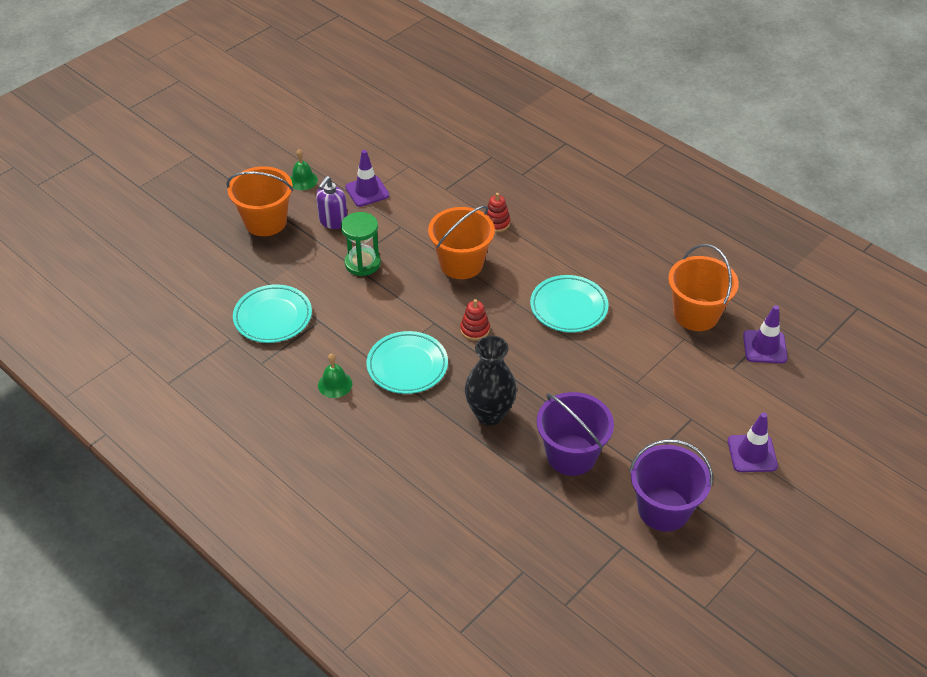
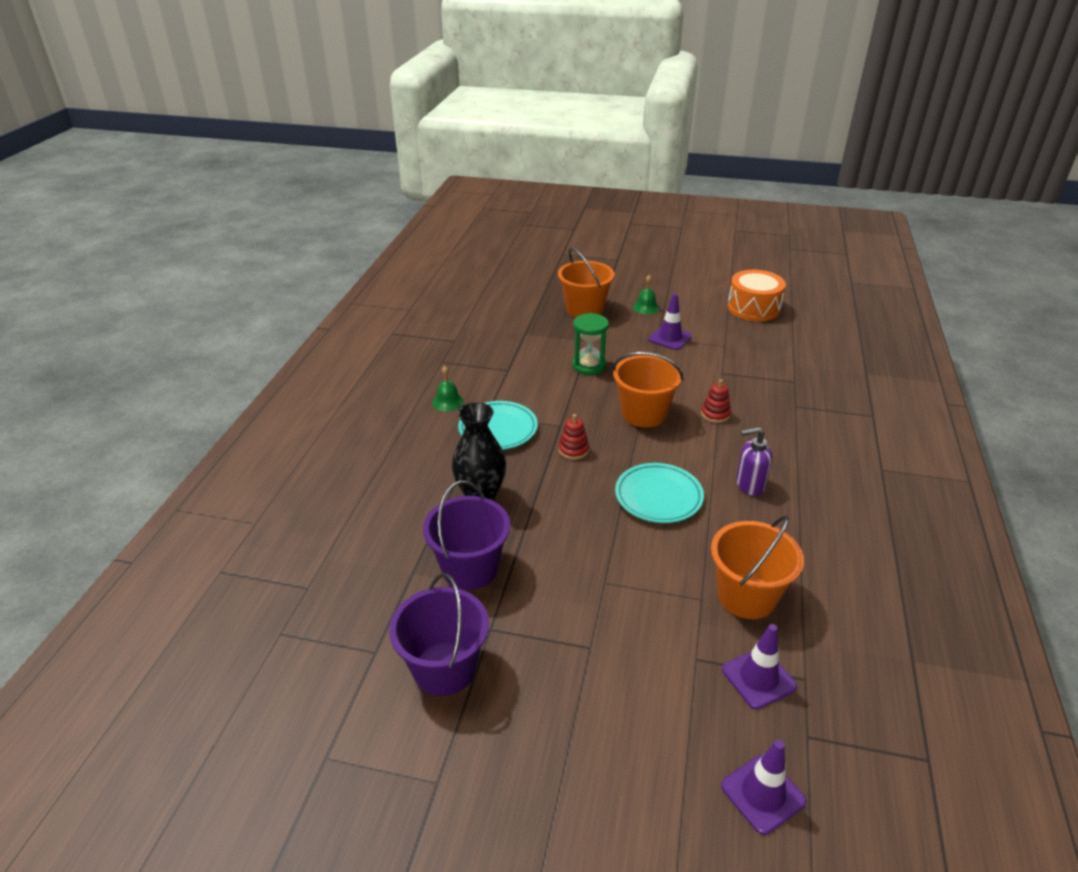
camera: 60 degrees right, 10 degrees down
turquoise plate [233,284,312,343] -> none
purple soap dispenser [316,176,347,229] -> purple soap dispenser moved to [736,427,772,495]
purple traffic cone [728,412,778,472] -> purple traffic cone moved to [721,740,806,835]
none -> orange drum [727,270,786,321]

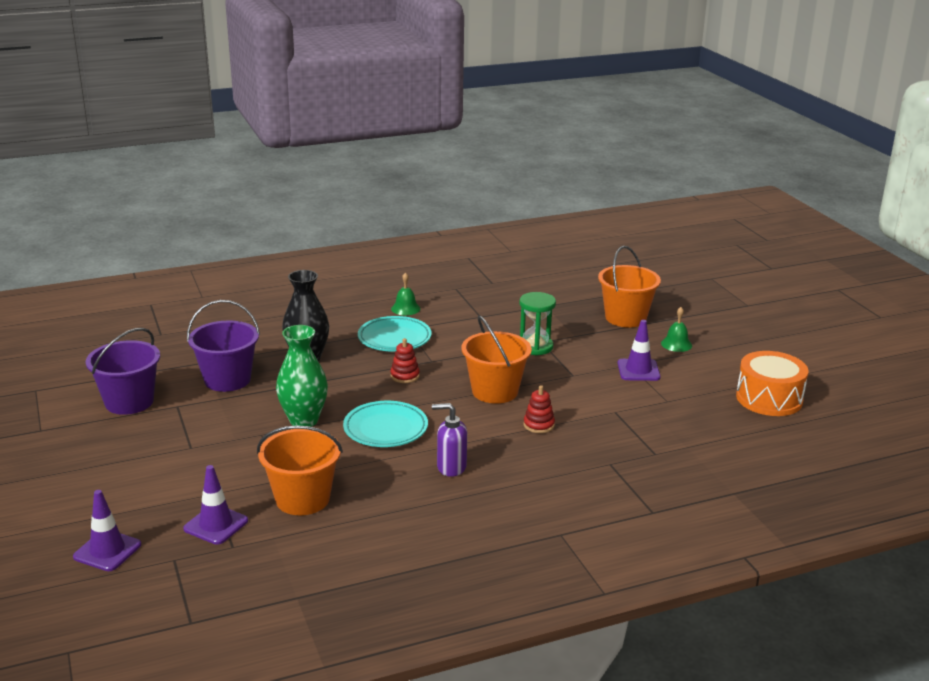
camera: 55 degrees right, 10 degrees down
purple soap dispenser [736,427,772,495] -> purple soap dispenser turned 45 degrees counterclockwise [432,403,467,477]
none -> green vase [276,325,328,427]

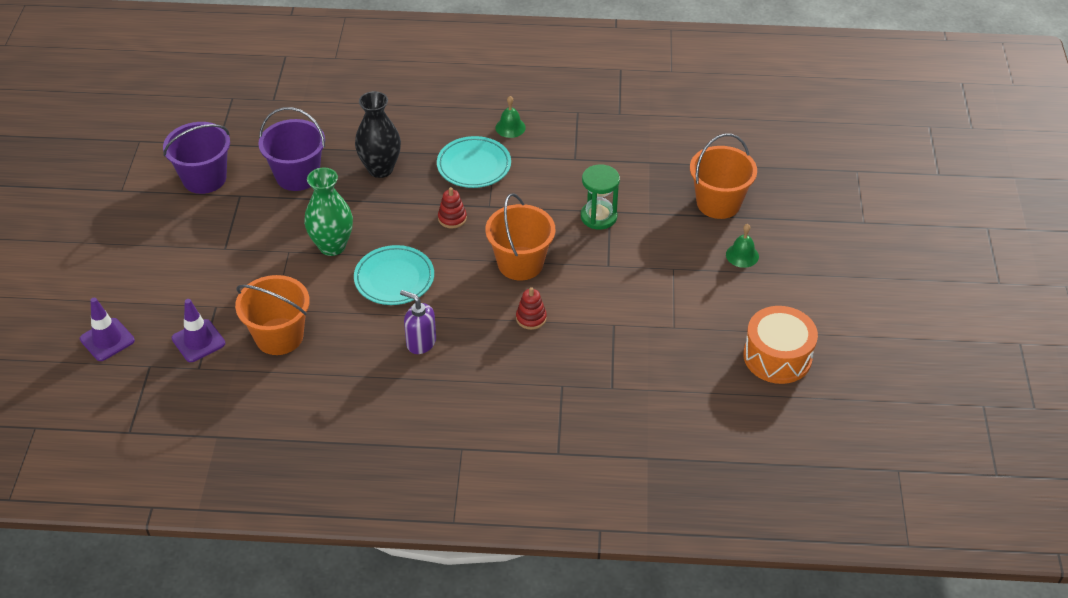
camera: 25 degrees right, 20 degrees up
purple traffic cone [617,320,661,381] -> none

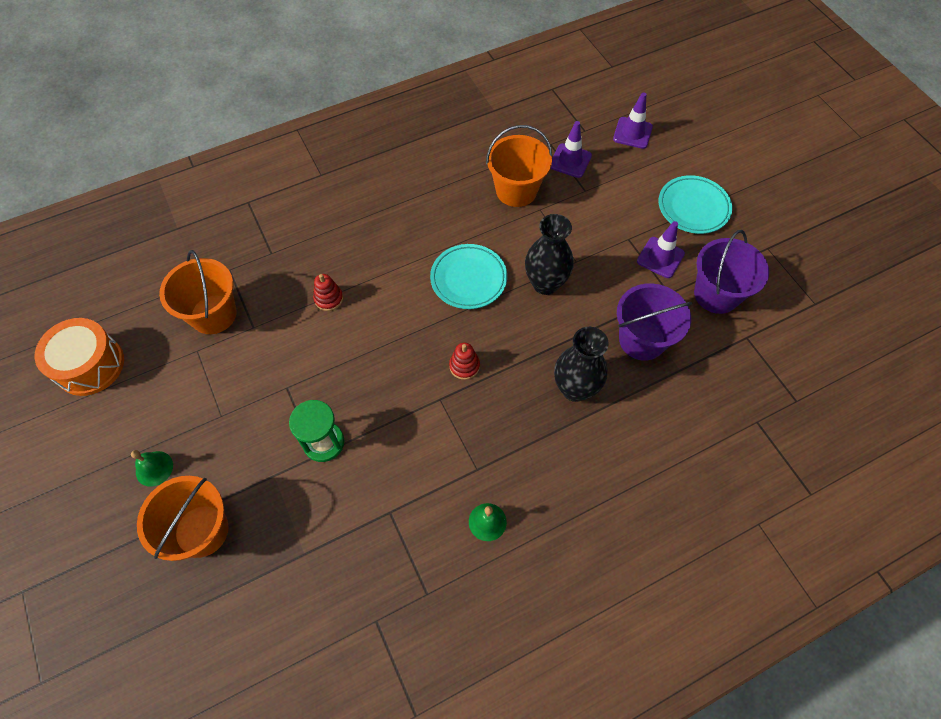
camera: 150 degrees right, 15 degrees up
green vase [304,168,353,256] -> black vase [525,214,574,295]
purple soap dispenser [400,290,436,354] -> none
turquoise plate [437,136,511,188] -> turquoise plate moved to [658,175,732,234]
orange bucket [485,193,555,280] -> orange bucket moved to [159,250,237,334]
none -> purple traffic cone [637,221,685,278]

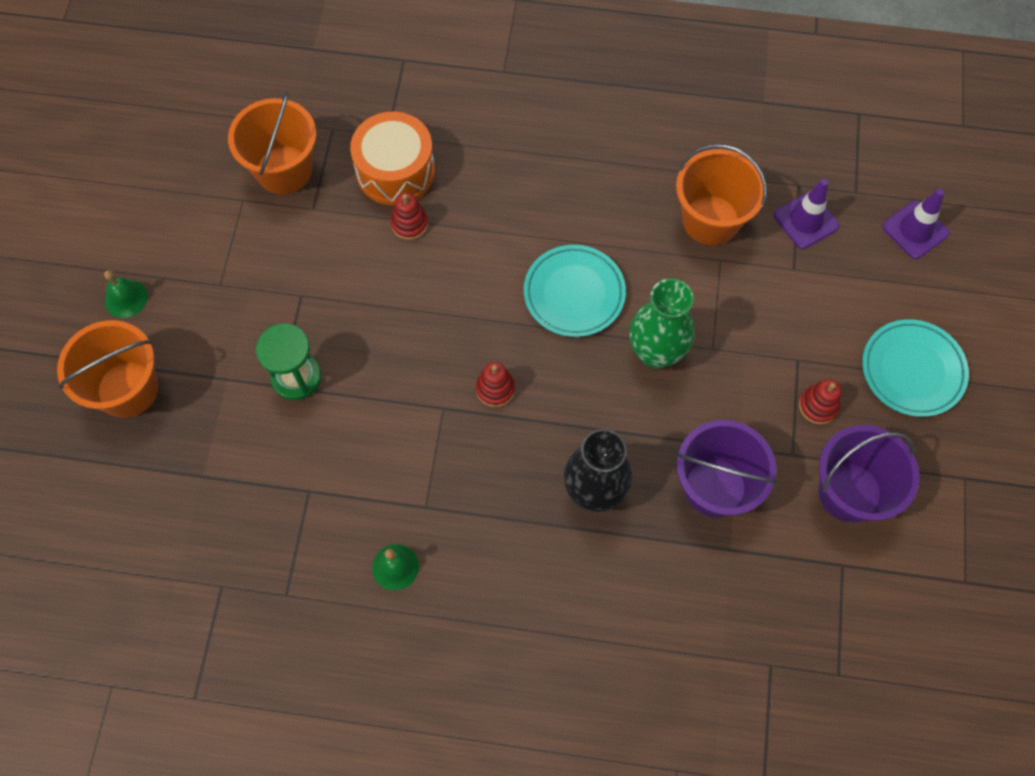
camera: 35 degrees right, 5 degrees up
orange drum [34,318,124,396] -> orange drum moved to [350,112,435,206]
black vase [525,214,574,295] -> green vase [629,278,695,369]
purple traffic cone [637,221,685,278] -> red stacking toy [799,379,841,424]

